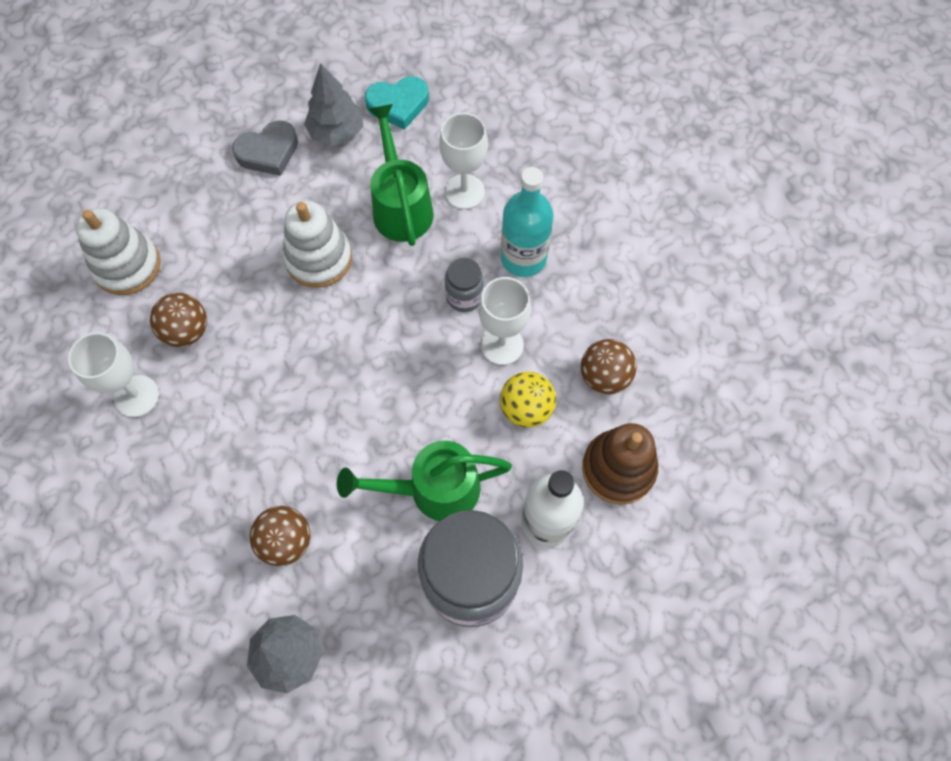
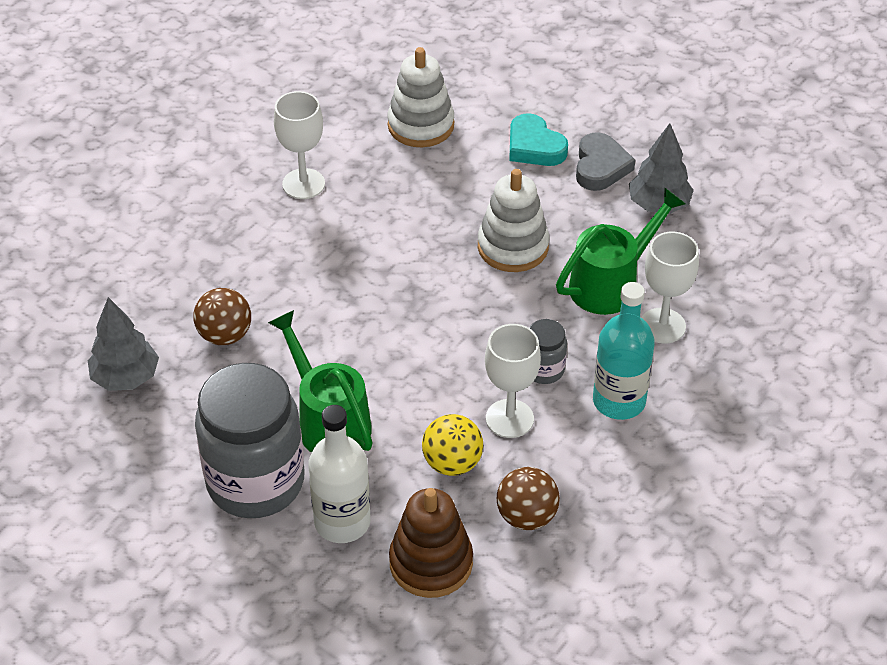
camera: 65 degrees right, 20 degrees down
brown ball [150,293,207,347] -> none
grey heart [232,120,298,176] -> grey heart turned 120 degrees counterclockwise [576,133,635,191]
turquoise heart [365,76,429,130] -> turquoise heart moved to [509,113,568,166]

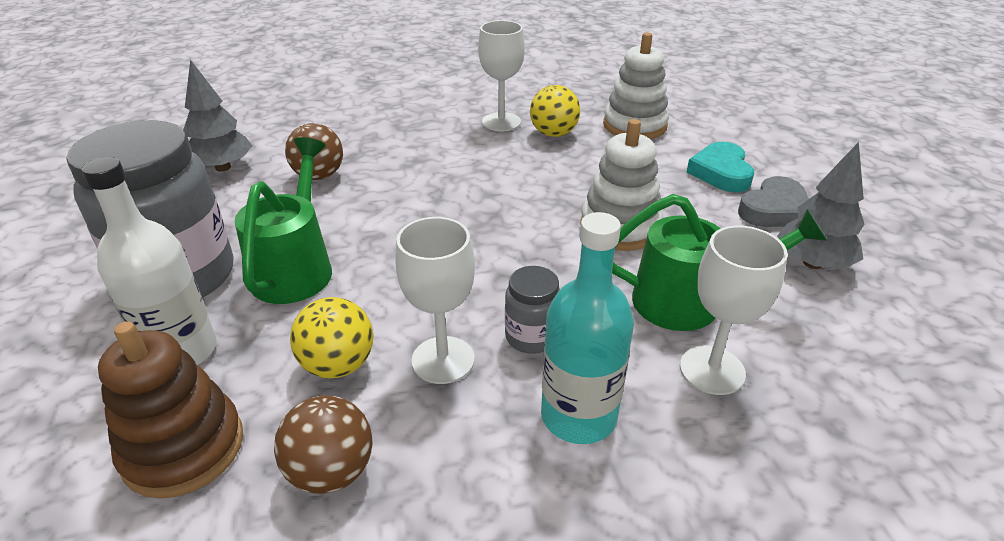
camera: 40 degrees right, 10 degrees down
none -> yellow ball [530,85,580,137]

